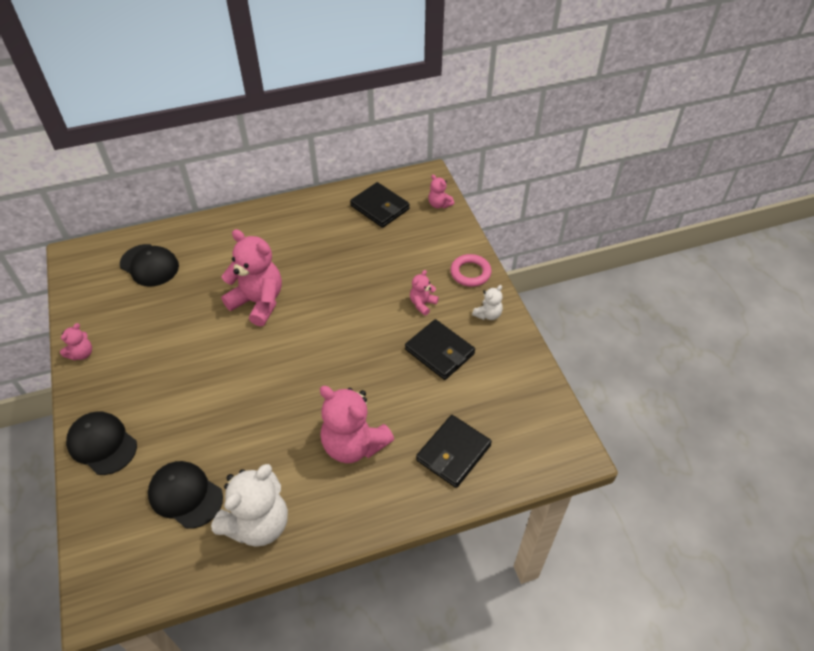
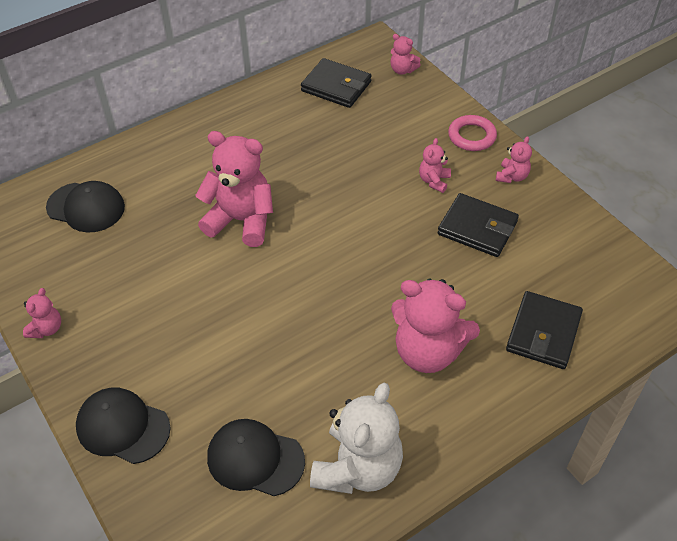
camera: 15 degrees left, 0 degrees up
white teddy bear [472,285,503,320] -> pink teddy bear [496,136,532,183]

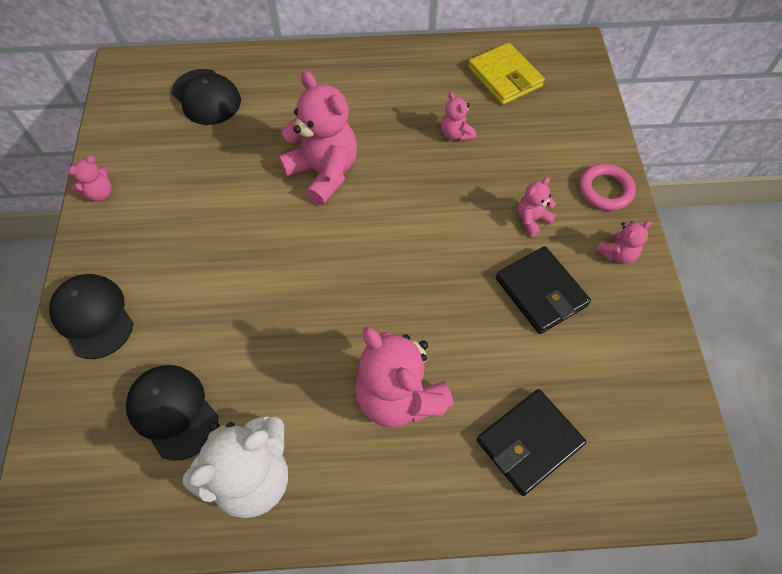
camera: 30 degrees right, 10 degrees up
black wallet [301,58,371,108] -> yellow wallet [468,43,545,105]
pink teddy bear [391,34,420,75] -> pink teddy bear moved to [441,92,476,141]

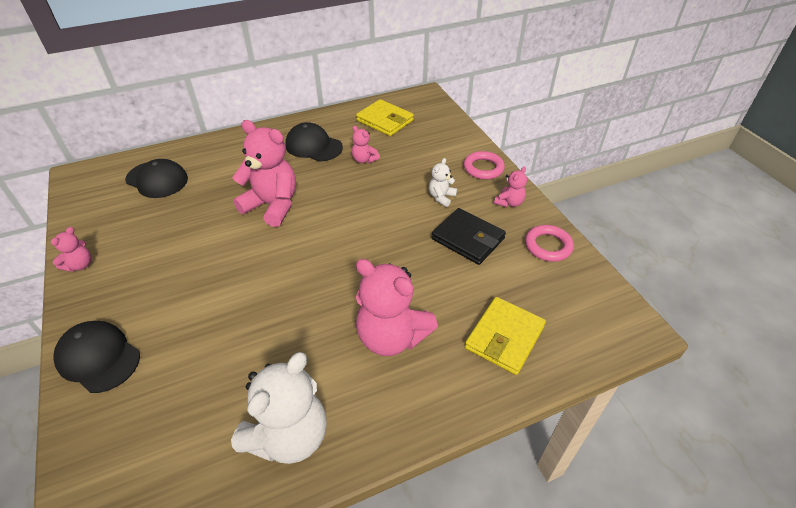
camera: 20 degrees left, 15 degrees down
black cap [126,365,218,461] -> black cap moved to [286,122,343,161]
black wallet [477,389,586,496] -> yellow wallet [465,297,546,375]
pink teddy bear [518,177,556,237] -> white teddy bear [429,158,457,207]
none -> pink ring [525,225,574,262]

